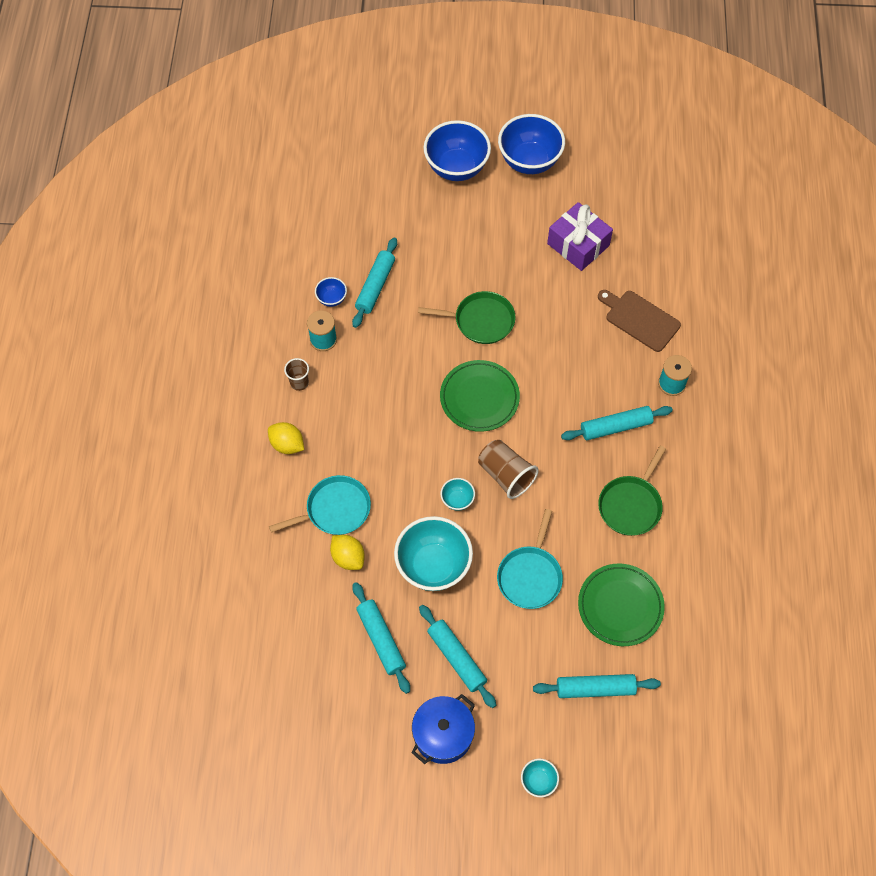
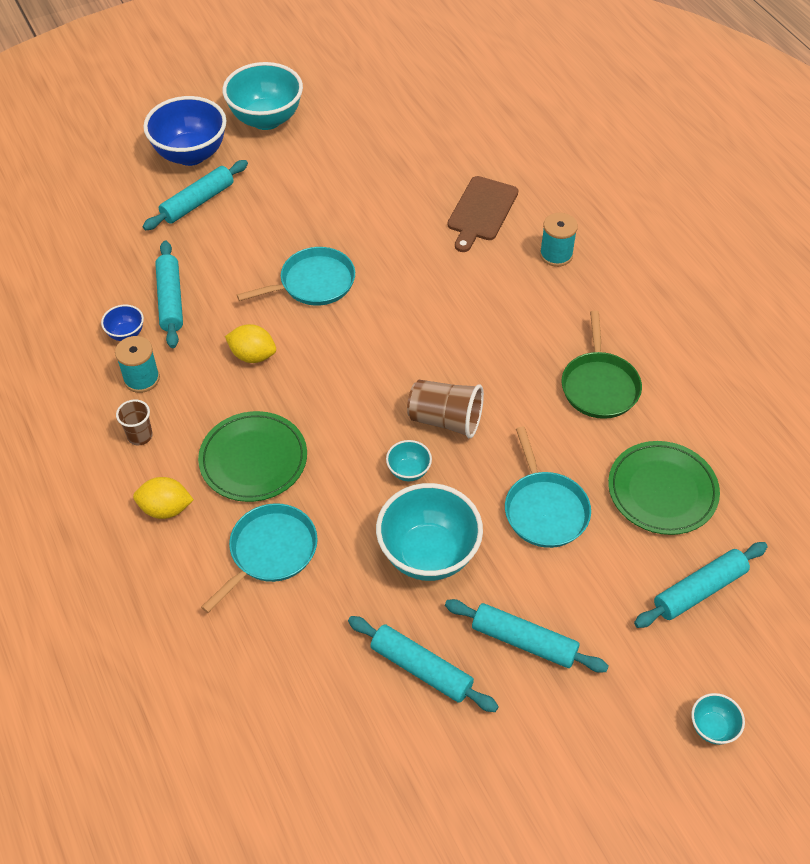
camera: 30 degrees left, 10 degrees down
yellow lemon [330,535,365,570] -> yellow lemon moved to [225,324,276,363]
blue pot [411,694,475,764] -> none
green pan [418,291,515,344] -> turquoise pan [237,247,355,305]
green plate [440,360,520,432] -> green plate moved to [198,411,307,502]
blue bowl [498,114,565,174] -> turquoise bowl [223,62,303,130]
purple gift [547,202,613,271] -> none
turquoise rolling pin [561,406,673,440] -> turquoise rolling pin moved to [143,160,248,230]
brown cutting board [598,290,681,352] -> brown cutting board turned 75 degrees counterclockwise [447,176,518,252]

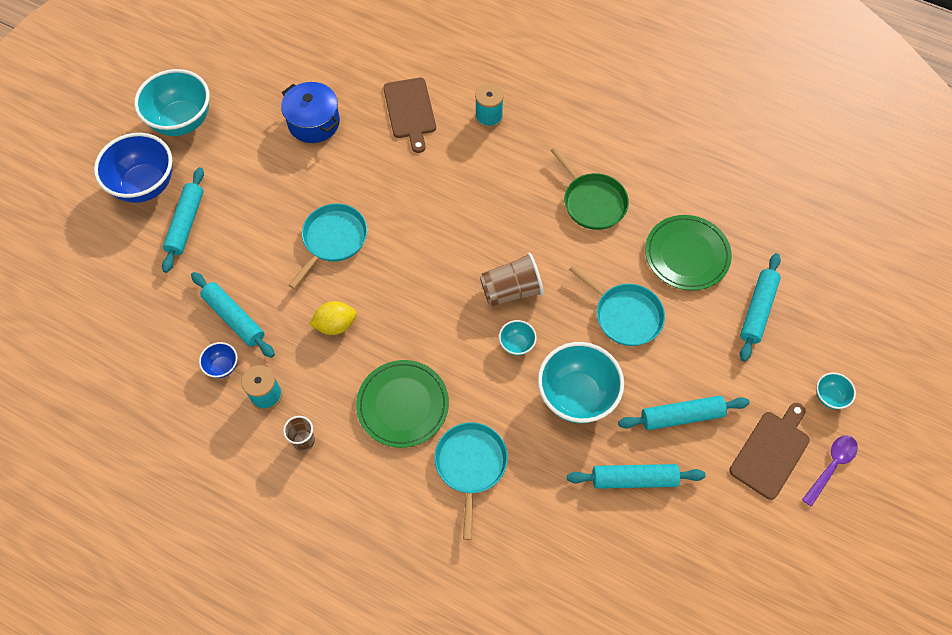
camera: 35 degrees left, 10 degrees up
yellow lemon [133,477,194,519] -> none
none -> blue pot [281,82,340,143]
none -> brown cutting board [729,403,810,500]
none -> purple spoon [802,435,858,507]

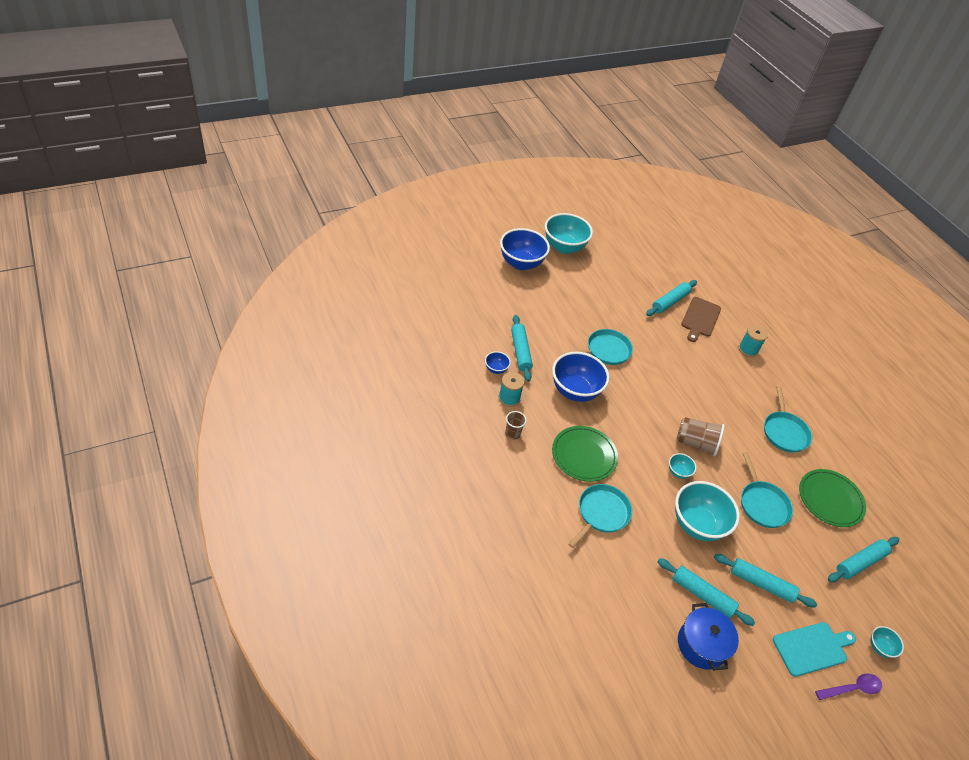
camera: 30 degrees right, 15 degrees down
turquoise rolling pin [162,167,204,273] -> turquoise rolling pin moved to [646,280,697,316]
blue pot [281,82,340,143] -> blue pot moved to [678,603,739,671]
yellow lemon [309,301,357,335] -> blue bowl [552,352,610,402]
green pan [550,147,629,230] -> turquoise pan [764,386,812,452]
brown cutting board [729,403,810,500] -> turquoise cutting board [773,622,856,677]

